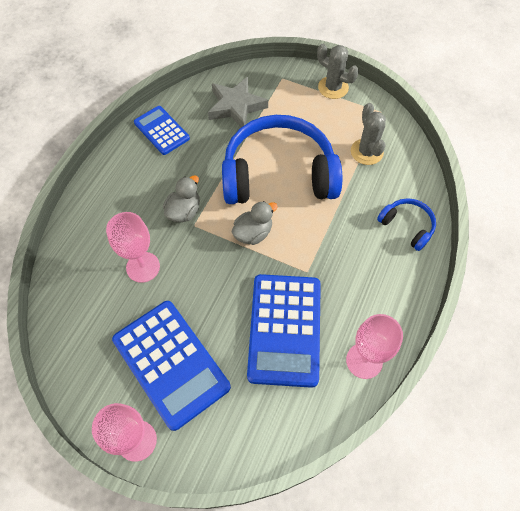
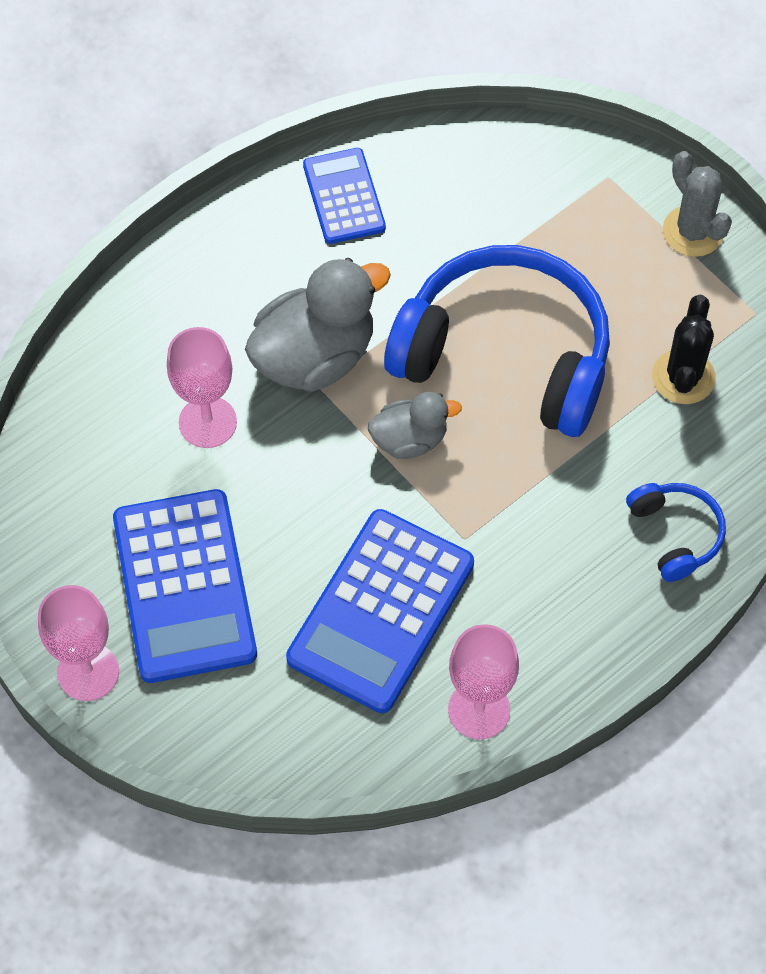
camera: 25 degrees right, 0 degrees up
grey duck [163,175,200,222] -> grey duck [245,258,391,392], size x1.76
grey star [208,77,268,127] -> none
grey cactus [351,103,386,165] -> black cactus [652,295,716,404]

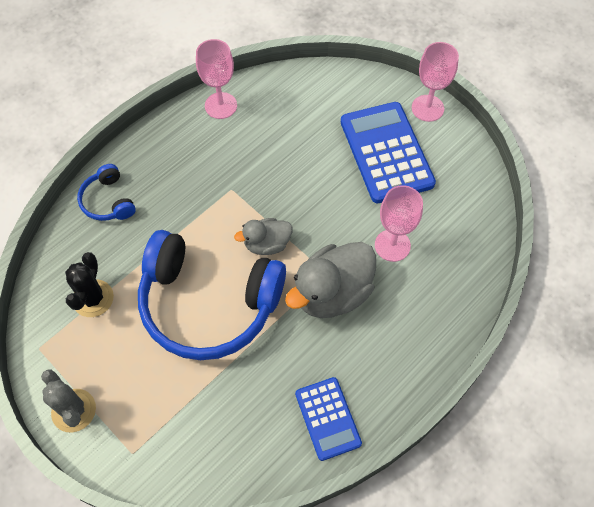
camera: 175 degrees right, 0 degrees up
blue calculator [286,509,474,713] -> none

